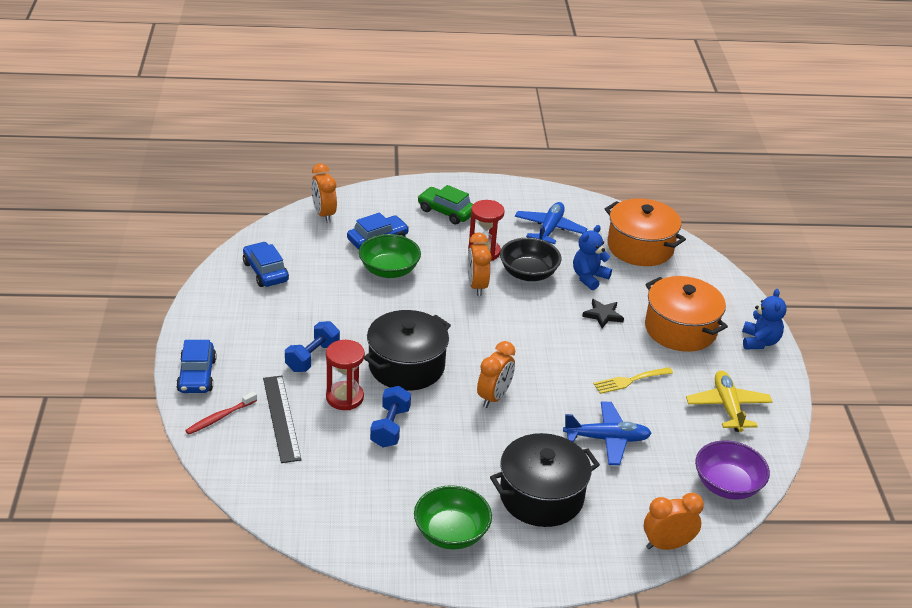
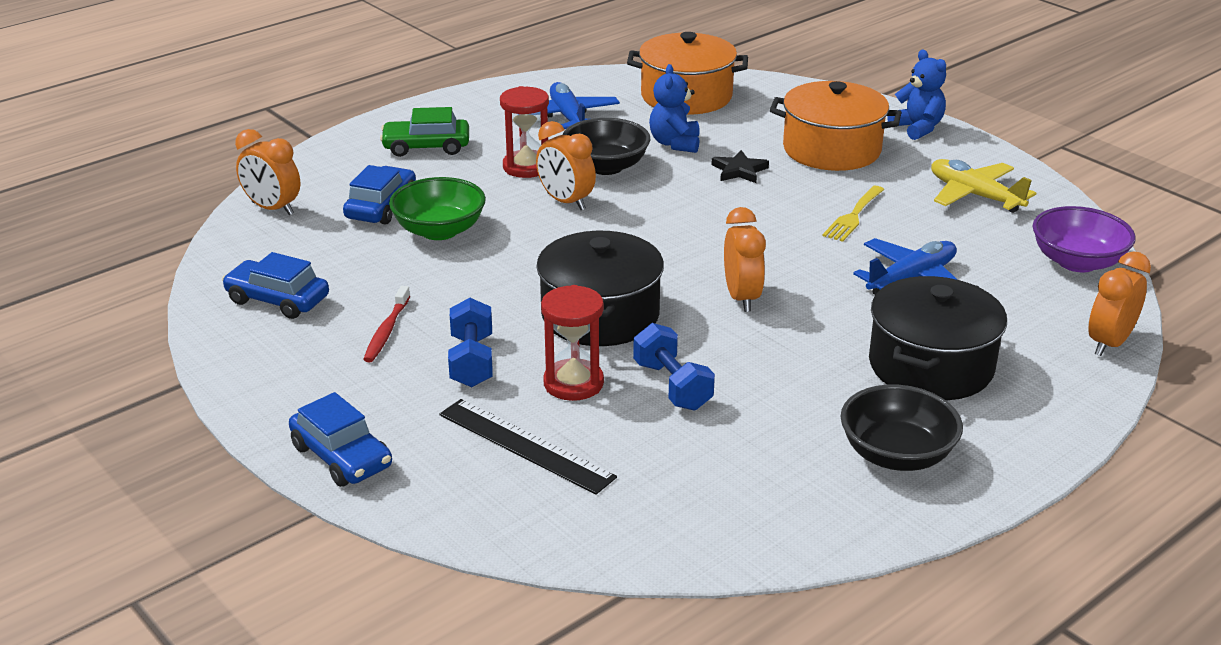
camera: 35 degrees left, 5 degrees down
red toothbrush [185,391,257,435] -> red toothbrush moved to [363,286,410,362]
green bowl [414,485,492,550] -> black bowl [840,385,963,471]

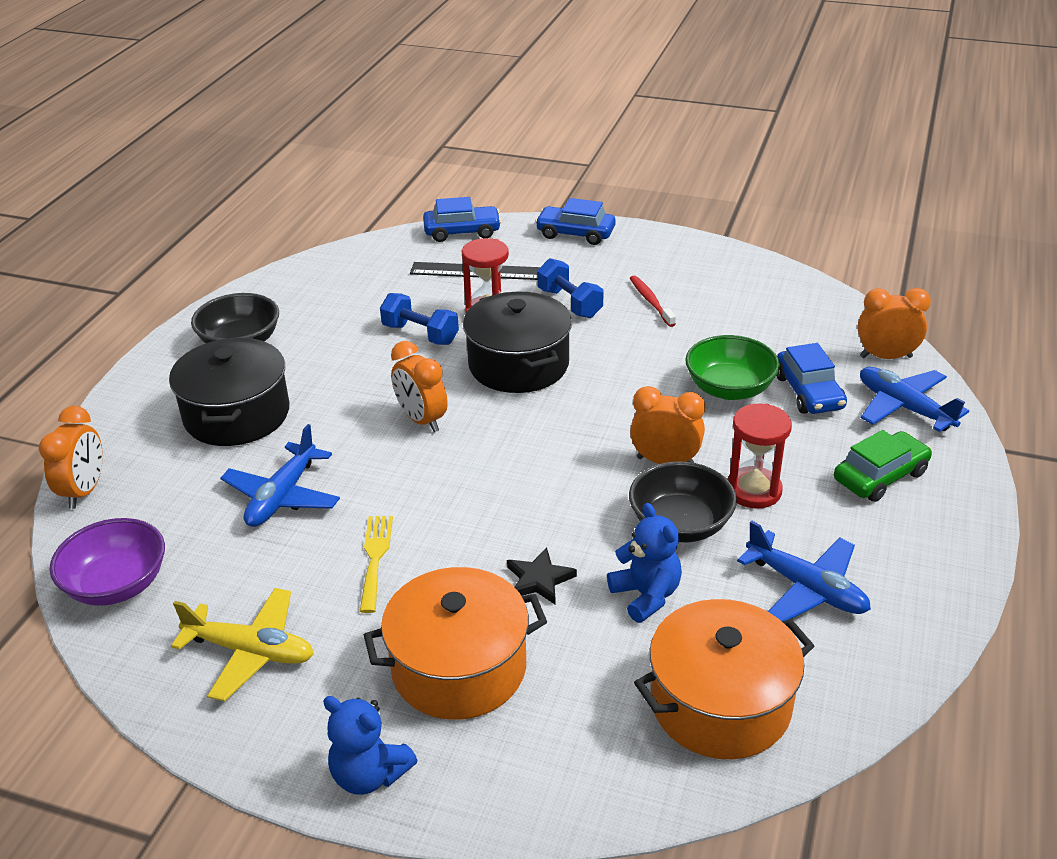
camera: 150 degrees right, 5 degrees up
blue car [222,252,329,319] -> blue car moved to [423,197,501,242]
none -> blue plane [860,367,969,432]

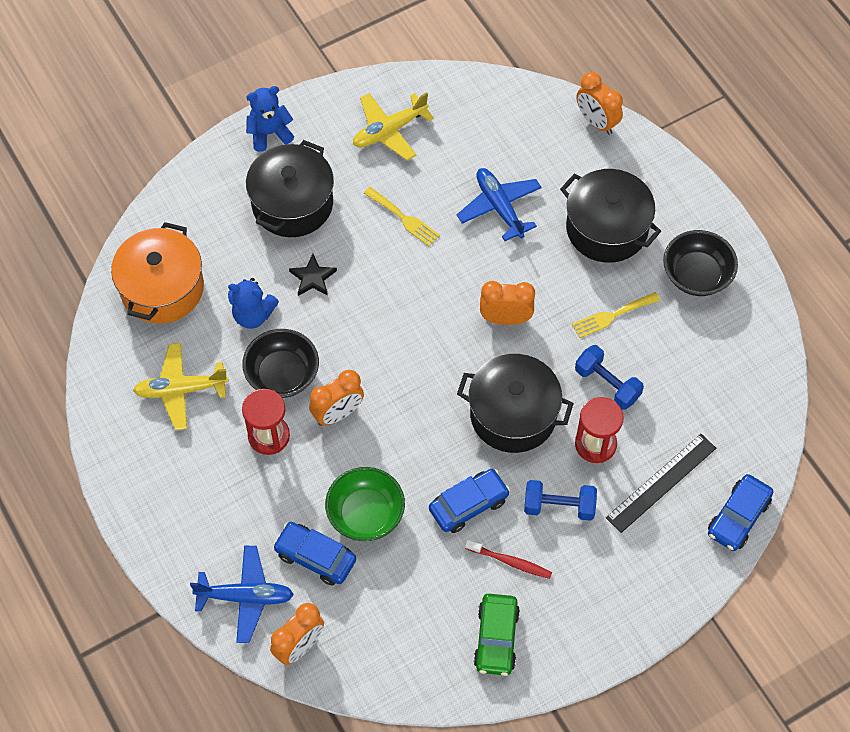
camera: 130 degrees right, 25 degrees up
purple bowl [50,518,165,606] -> none
orange pot [364,567,547,720] -> black pot [246,140,334,237]
blue dumbbell [380,293,459,345] -> blue dumbbell turned 60 degrees clockwise [575,345,644,410]
blue car [535,198,616,245] -> blue car moved to [429,469,510,533]
blue plane [737,520,871,621] -> yellow plane [133,343,229,430]
green car [834,430,932,502] -> green car moved to [474,594,520,676]
none -> yellow fork [572,292,660,338]

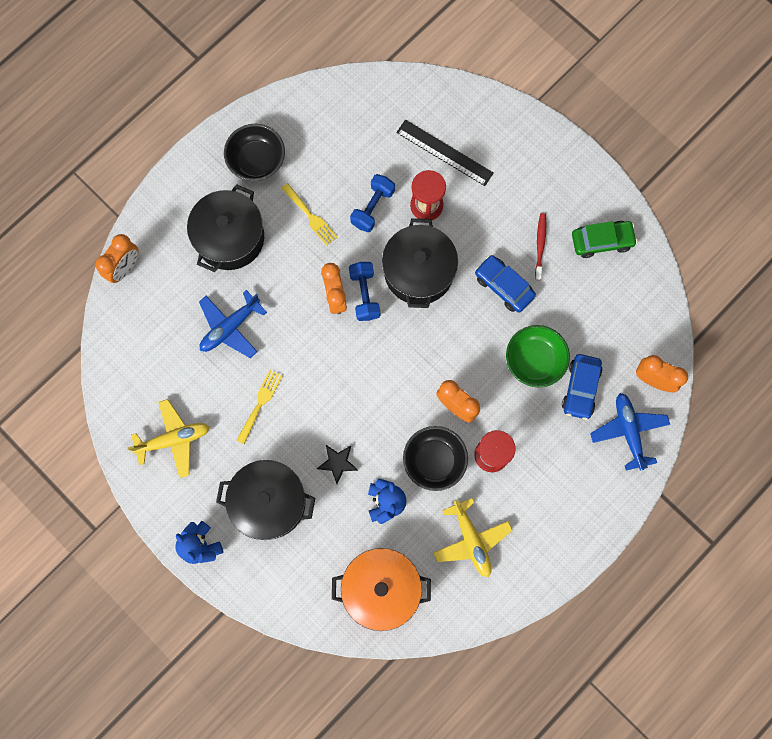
camera: 105 degrees left, 15 degrees up
yellow plane [353,92,434,161] -> yellow plane turned 60 degrees counterclockwise [128,399,209,478]
blue dumbbell [524,480,597,521] -> blue dumbbell moved to [349,262,380,321]
blue car [708,474,773,551] -> none

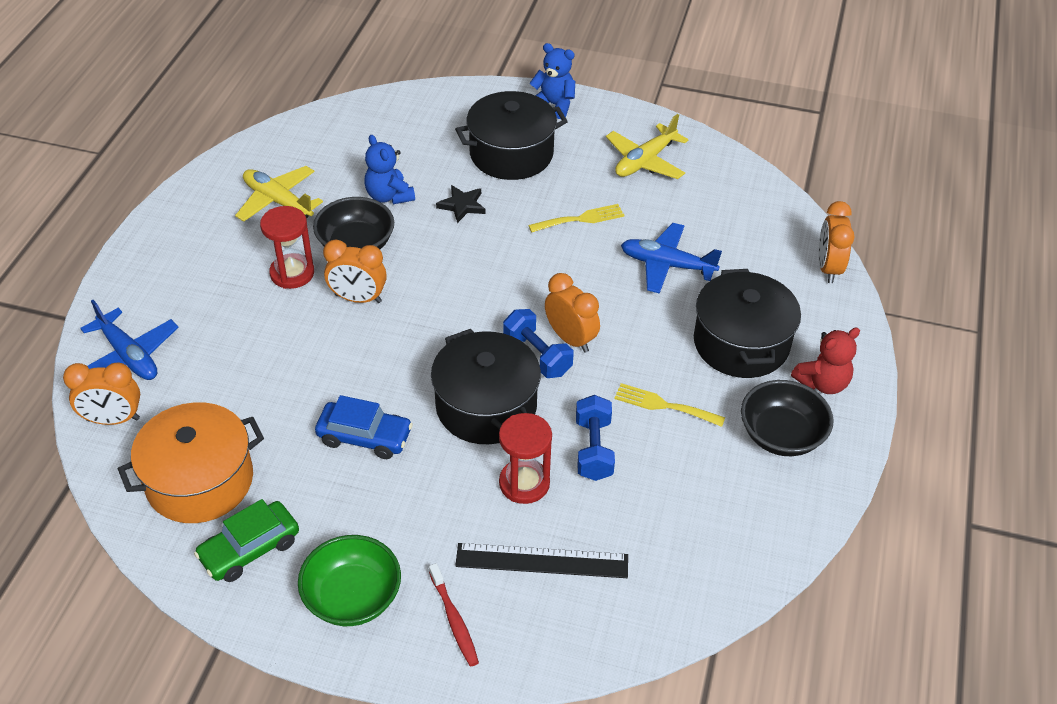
camera: 150 degrees right, 30 degrees down
blue plane [199,290,267,358] -> blue plane turned 90 degrees counterclockwise [621,223,722,294]
yellow fork [237,369,283,444] -> yellow fork turned 105 degrees counterclockwise [528,204,624,232]
orange pot [332,548,431,631] -> orange pot moved to [118,402,264,523]
green bowl [506,325,570,388] -> green bowl moved to [298,535,401,626]
red toothbrush [535,213,546,280] -> red toothbrush moved to [429,563,479,667]
blue car [562,354,603,420] -> none
none -> red teddy bear [791,328,860,394]

